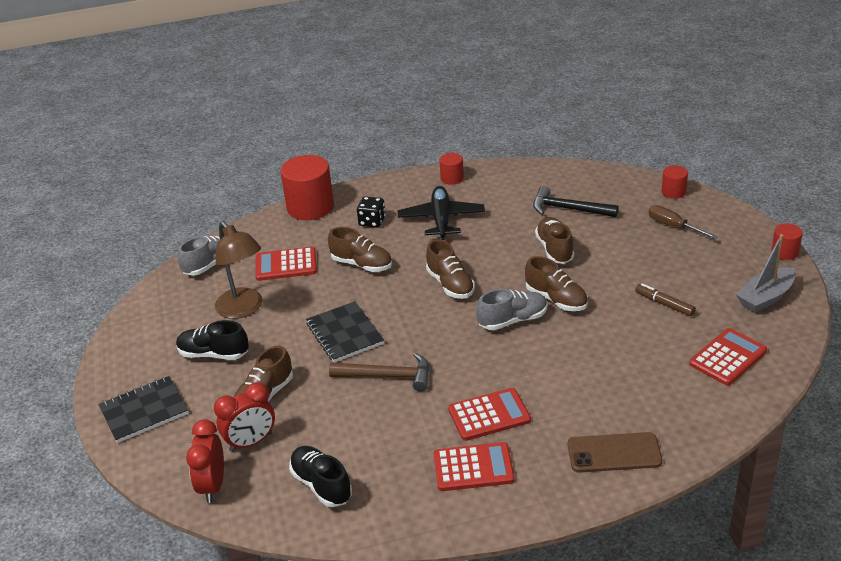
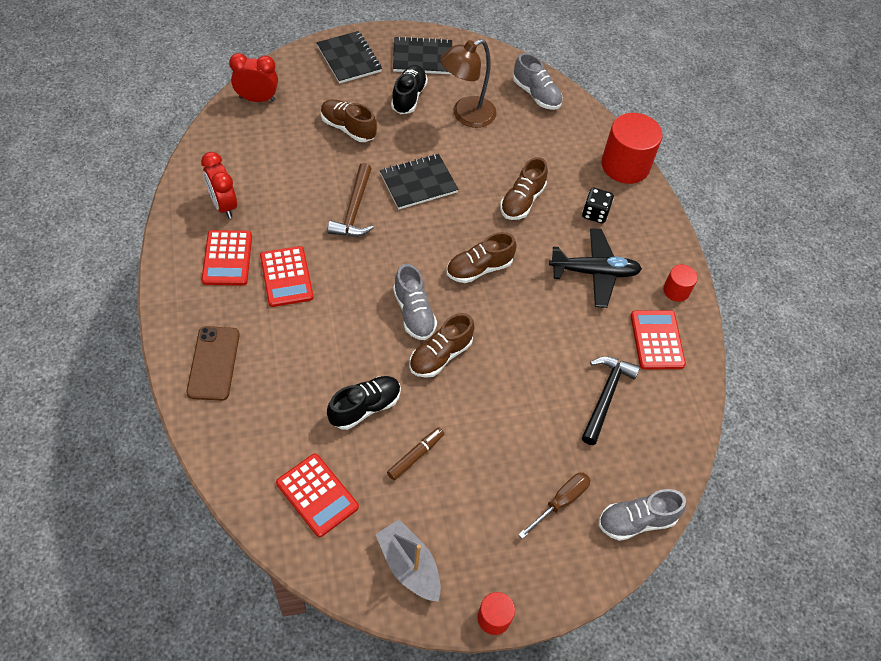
camera: 85 degrees right, 20 degrees up
red clock [214,382,275,452] -> red clock moved to [201,152,237,218]
red calculator [255,247,317,281] -> red calculator moved to [630,310,686,370]
black shoe [289,446,352,507] -> black shoe moved to [327,376,401,430]
brown shoe [535,217,574,264] -> none
red cylinder [661,165,688,199] -> grey shoe [598,489,686,541]
none -> black notebook [393,36,452,74]

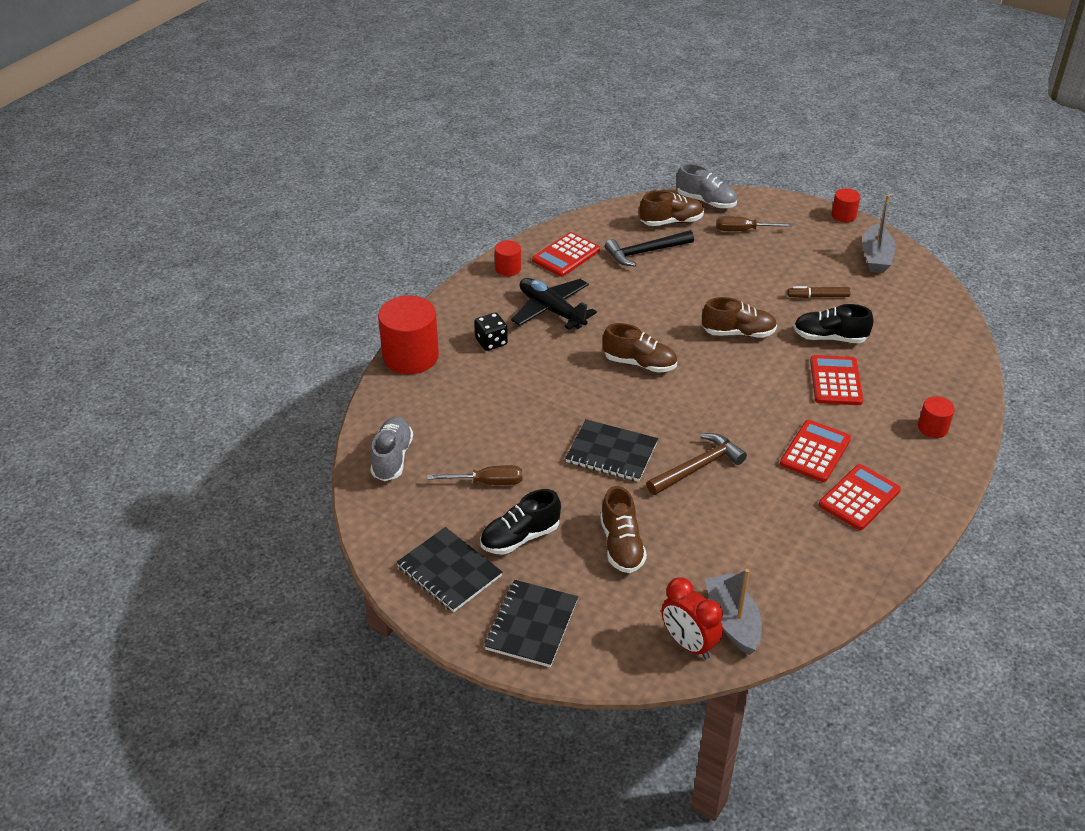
camera: 130 degrees left, 15 degrees down
brown phone [186,326,240,401] -> red cylinder [918,396,955,438]
red clock [201,152,237,218] -> none
red calculator [276,453,359,537] -> red calculator moved to [810,355,863,405]
grey shoe [393,264,437,340] -> none
brown lamp [440,39,496,128] -> brown screwdriver [427,465,522,485]
brown shoe [500,157,548,220] -> brown shoe moved to [639,191,704,226]
none -> grey boat [705,569,762,655]

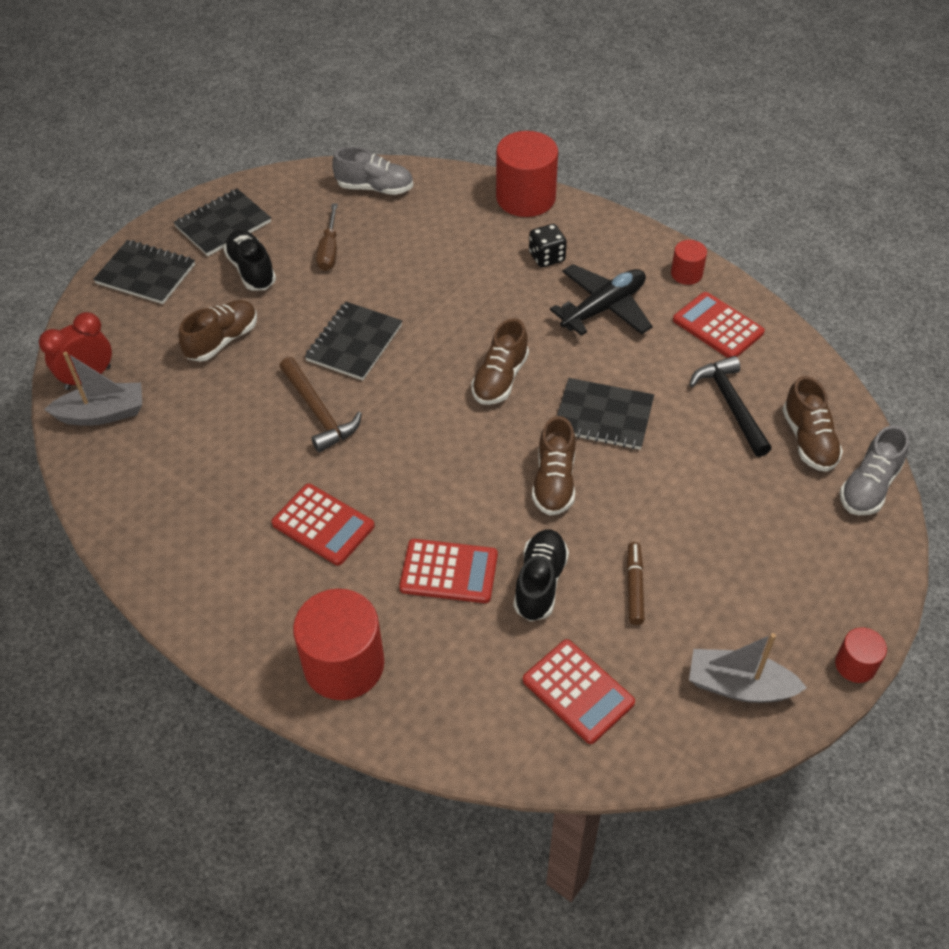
camera: 95 degrees right, 10 degrees up
brown shoe [600,486,647,573] -> brown shoe turned 135 degrees clockwise [179,300,257,362]
brown screwdriver [716,216,793,231] -> none
red calculator [819,464,901,530] -> red calculator moved to [523,639,635,744]
red cylinder [918,396,955,438] -> red cylinder [293,589,384,700], size x1.99
none -> black notebook [557,378,654,450]

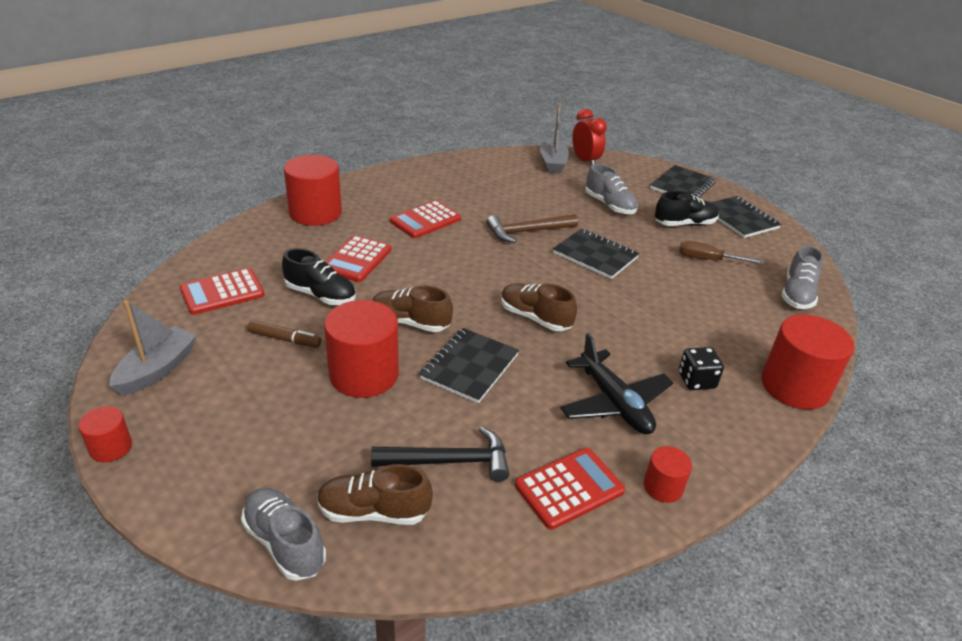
camera: 100 degrees right, 15 degrees down
brown shoe [179,300,257,362] -> grey shoe [585,164,638,214]
none -> red cylinder [324,300,399,398]

